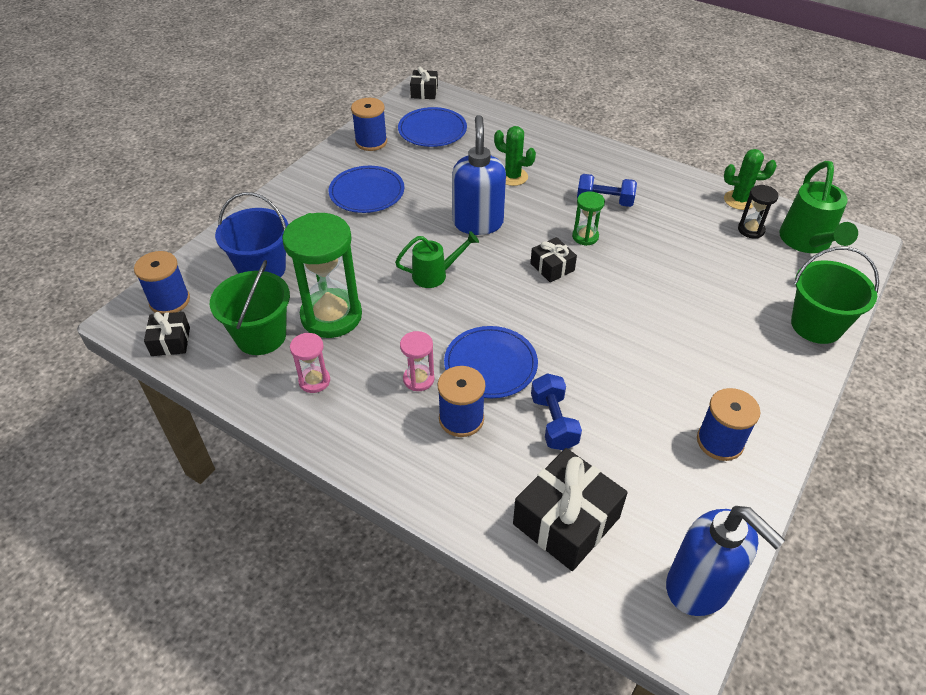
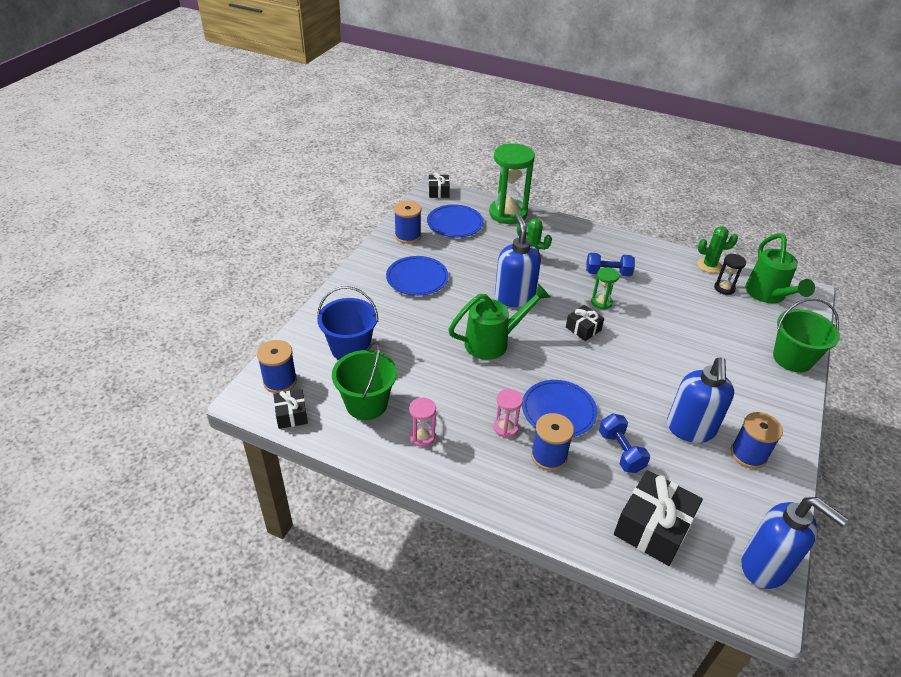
camera: 10 degrees left, 5 degrees down
green hourglass [282,213,362,338] -> green hourglass moved to [489,143,535,224]
green watering can [395,231,479,288] -> green watering can [448,284,551,360], size x1.56
none -> blue soap dispenser [667,357,734,443]

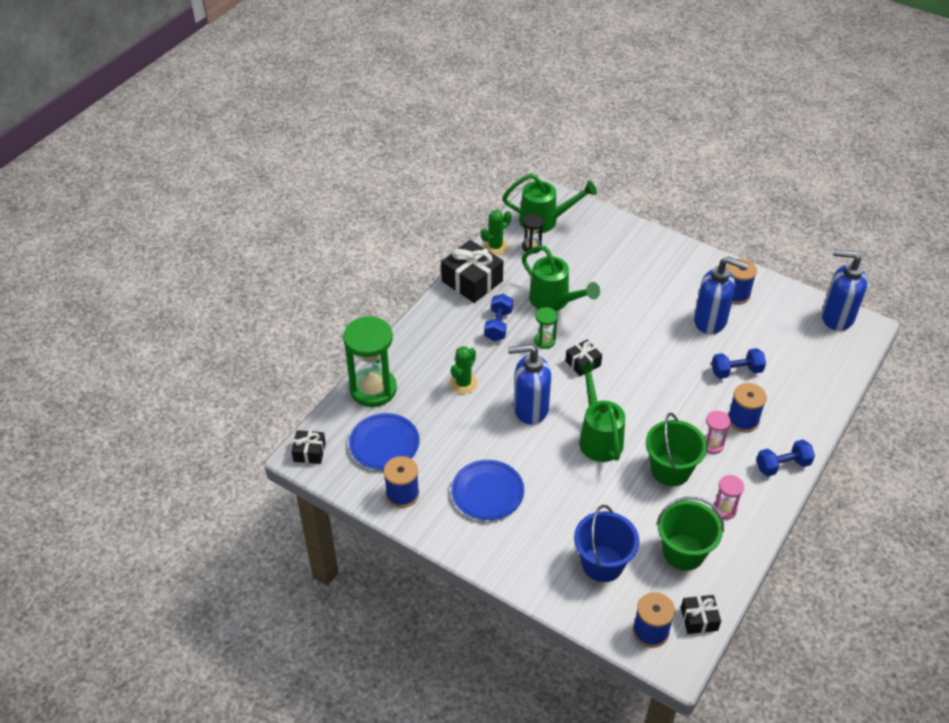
camera: 80 degrees left, 5 degrees up
blue plate [522,380,597,437] -> none
black gift [614,470,703,566] -> black gift moved to [441,240,503,303]
green cactus [697,226,738,273] -> green cactus turned 45 degrees clockwise [481,210,511,255]
blue soap dispenser [741,497,848,589] -> blue soap dispenser turned 120 degrees counterclockwise [822,249,867,331]
green bucket [773,298,840,372] -> green bucket moved to [646,413,707,486]
none -> green watering can [522,246,600,311]
none -> blue dumbbell [756,440,815,476]

